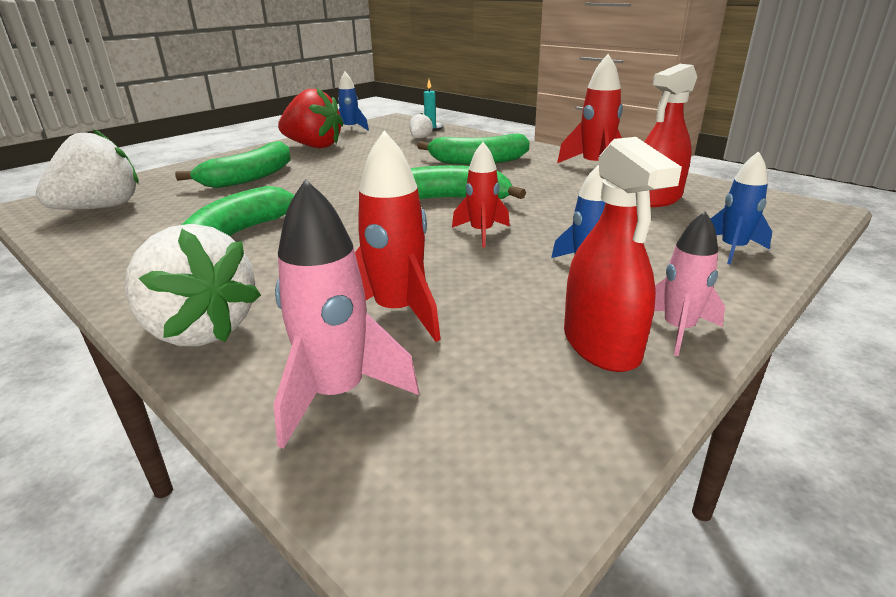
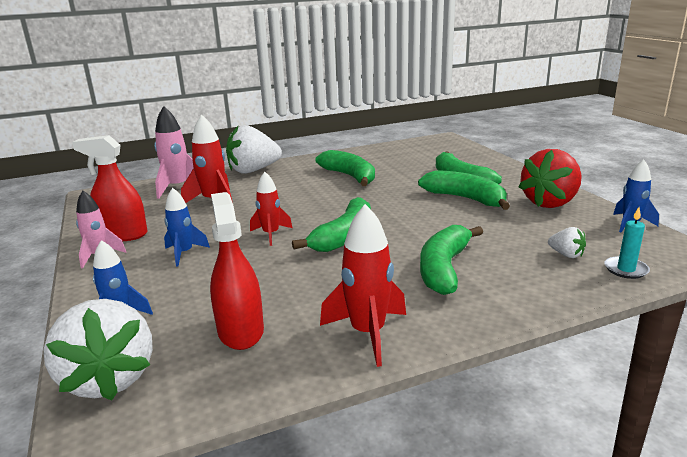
camera: 115 degrees right, 5 degrees down
white strawberry [36,129,139,210] -> white strawberry moved to [43,299,153,401]
none -> green banana [418,170,510,210]

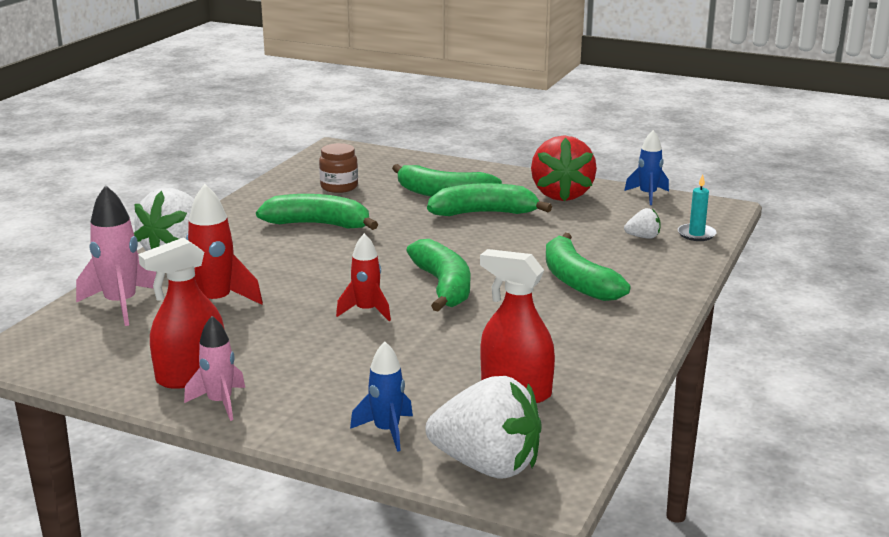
camera: 45 degrees left, 0 degrees up
blue rocket [164,188,210,266] -> none
red rocket [320,204,406,367] -> none
none -> brown jar [319,143,358,193]

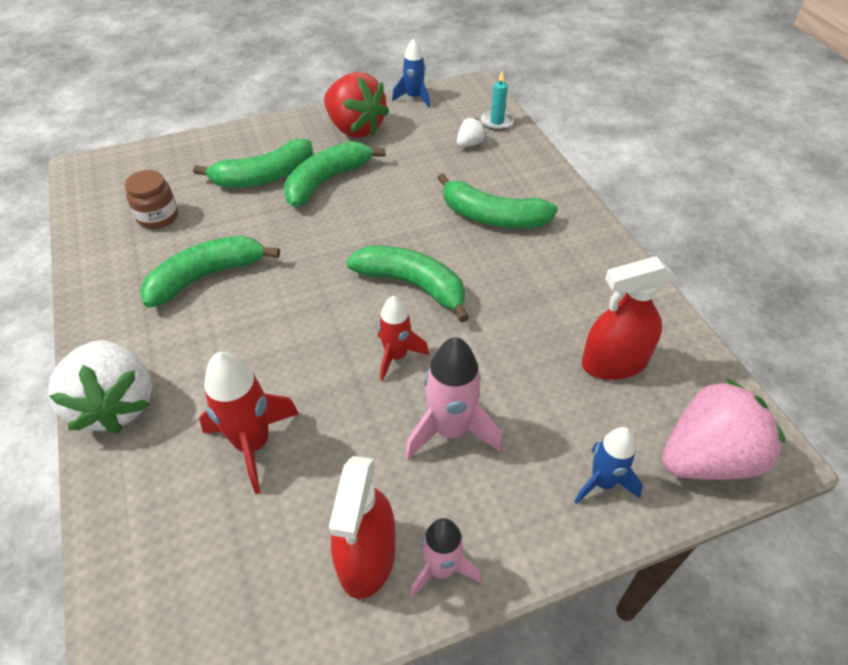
camera: 45 degrees left, 25 degrees up
pink rocket [76,185,156,326] -> pink rocket moved to [405,337,502,460]
white strawberry [426,376,542,478] -> pink strawberry [662,378,786,480]

